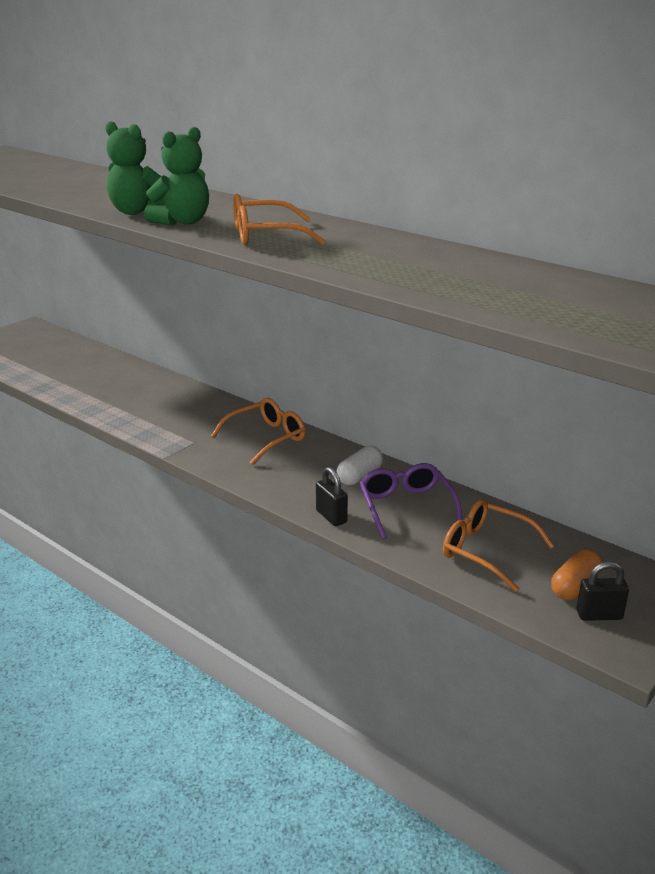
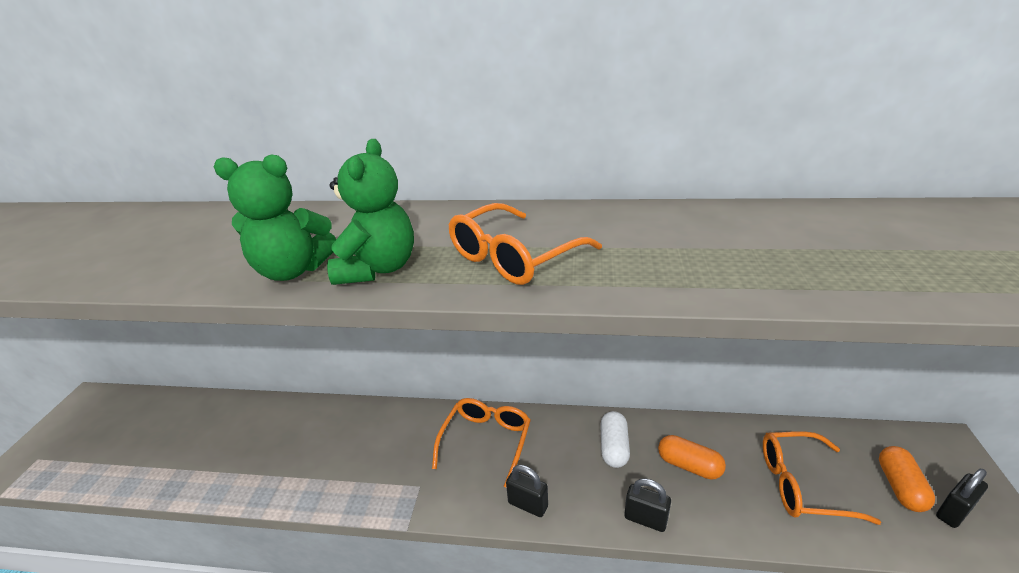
camera: 30 degrees left, 5 degrees up
purple glasses [360,463,462,539] -> orange capsule [658,435,726,480]
none -> black padlock [506,465,548,517]

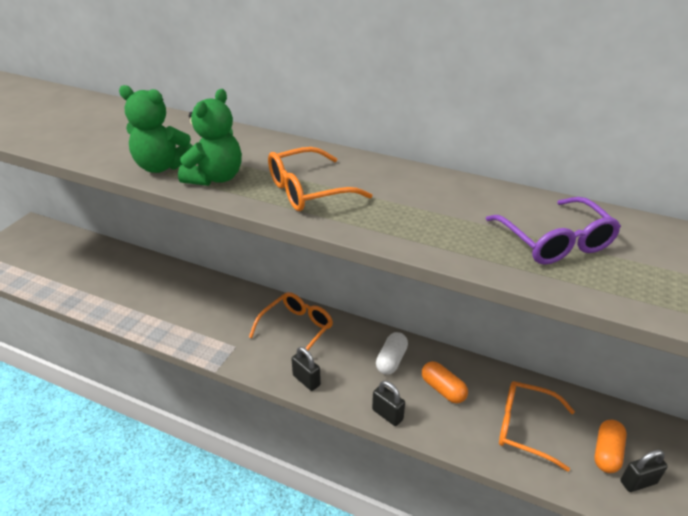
camera: 15 degrees right, 5 degrees up
none -> purple glasses [486,197,621,265]

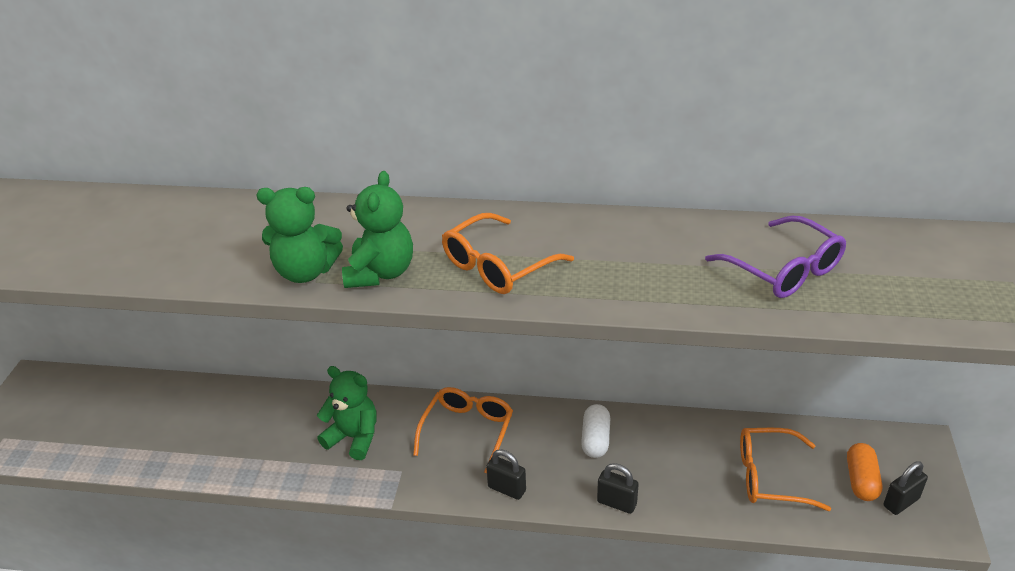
camera: 15 degrees left, 0 degrees up
orange capsule [422,361,468,403] -> none
none -> green teddy bear [317,366,377,460]

